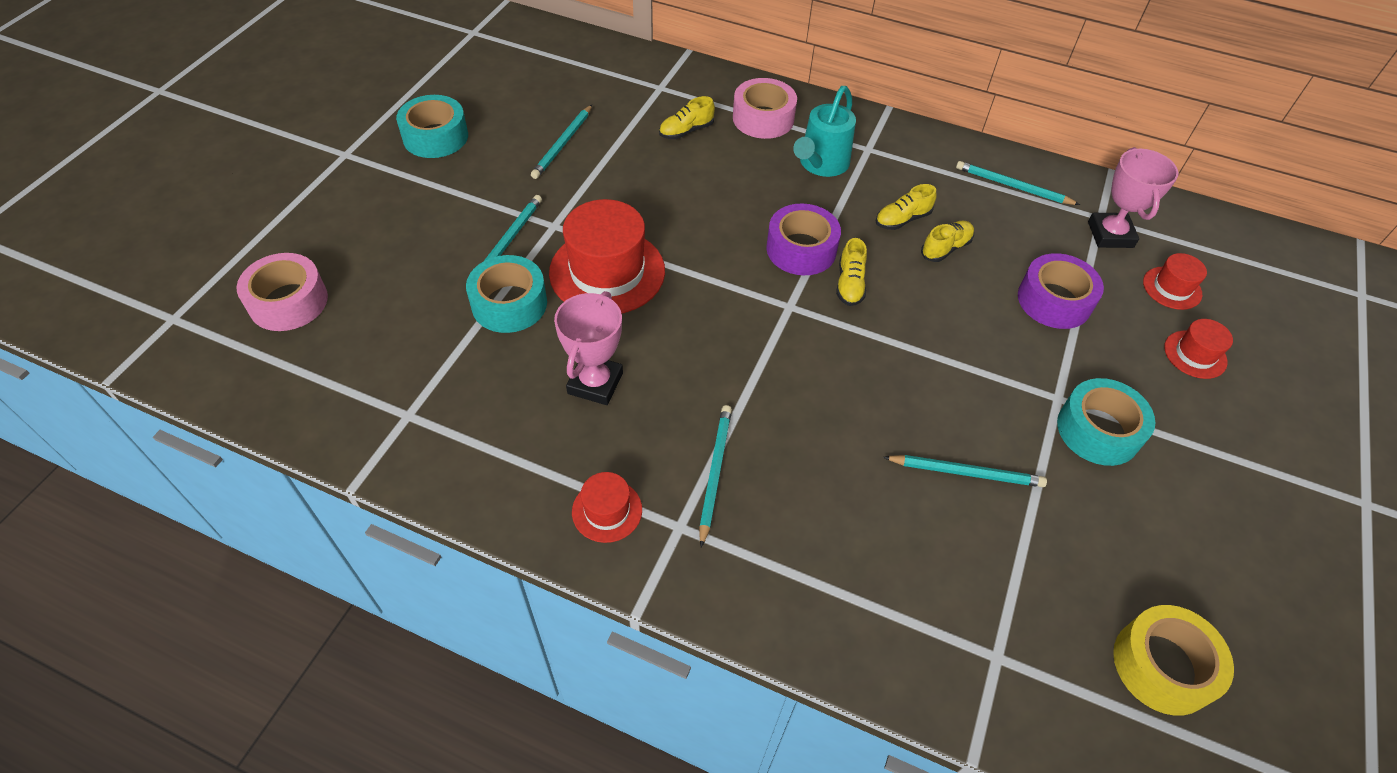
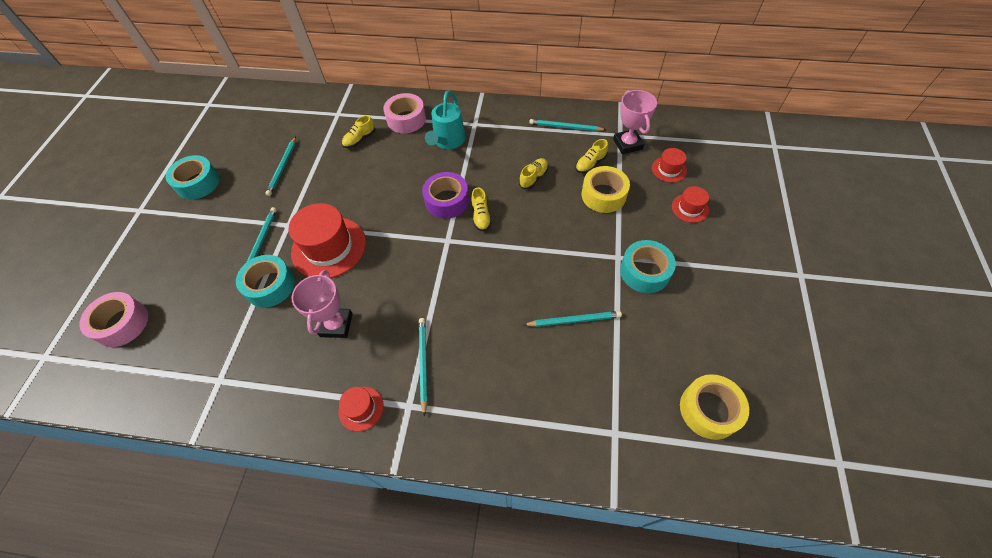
camera: 10 degrees left, 5 degrees up
yellow shoe [876,184,936,230] -> yellow shoe moved to [575,139,608,173]
purple tape [1018,253,1104,329] -> yellow tape [582,166,630,213]

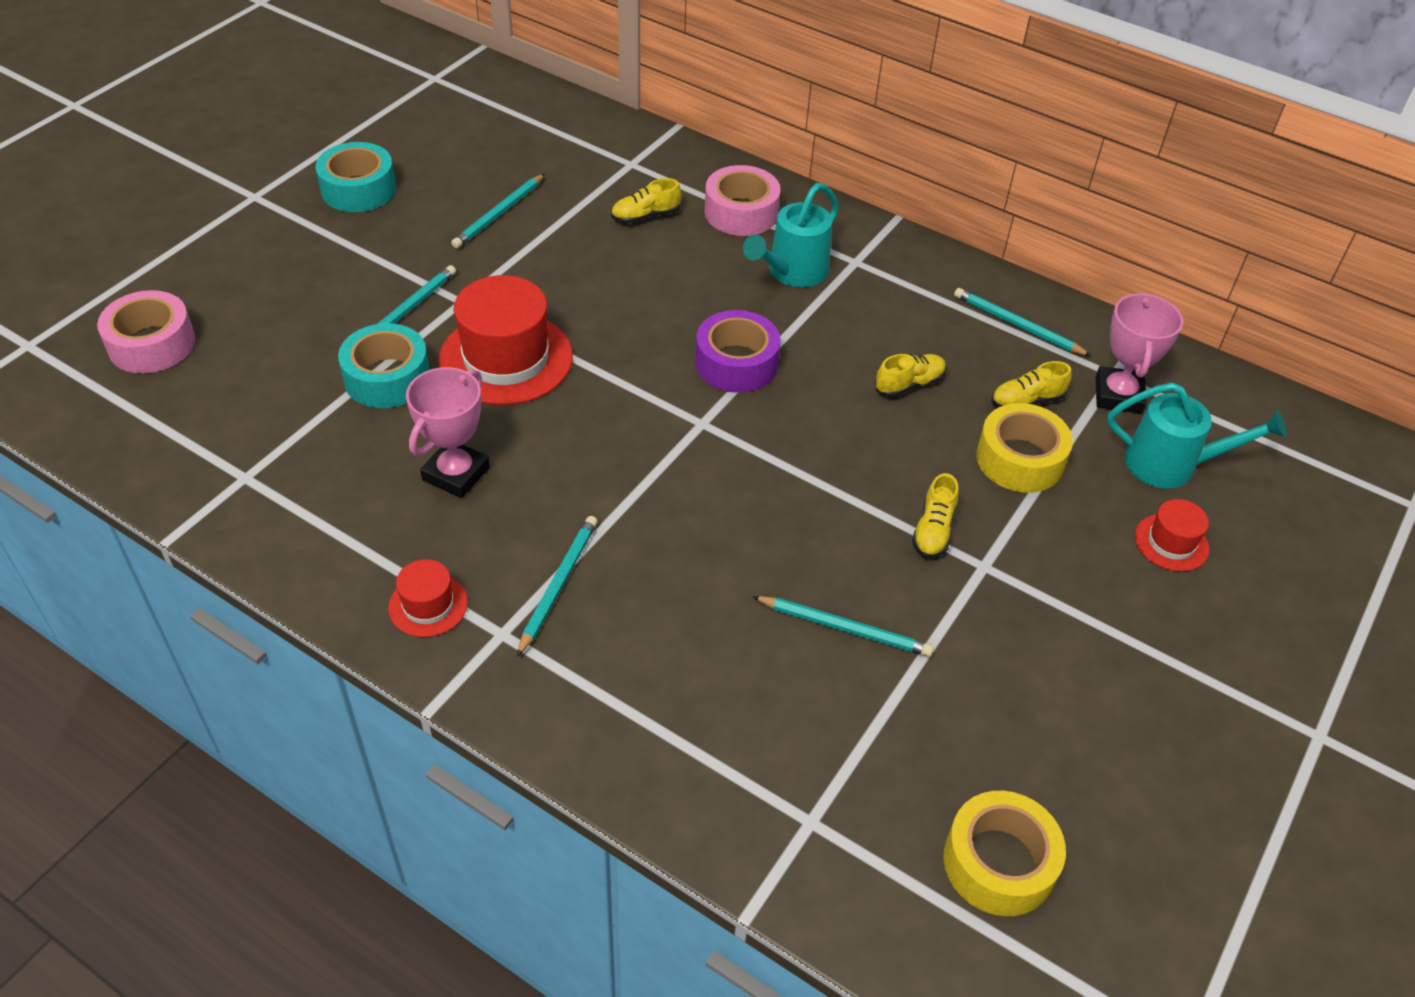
camera: 20 degrees right, 10 degrees down
yellow shoe [471,187,492,231] -> yellow shoe moved to [912,473,959,558]
turquoise tape [620,240,676,293] -> none
red hat [652,148,687,182] -> turquoise watering can [1107,382,1287,488]

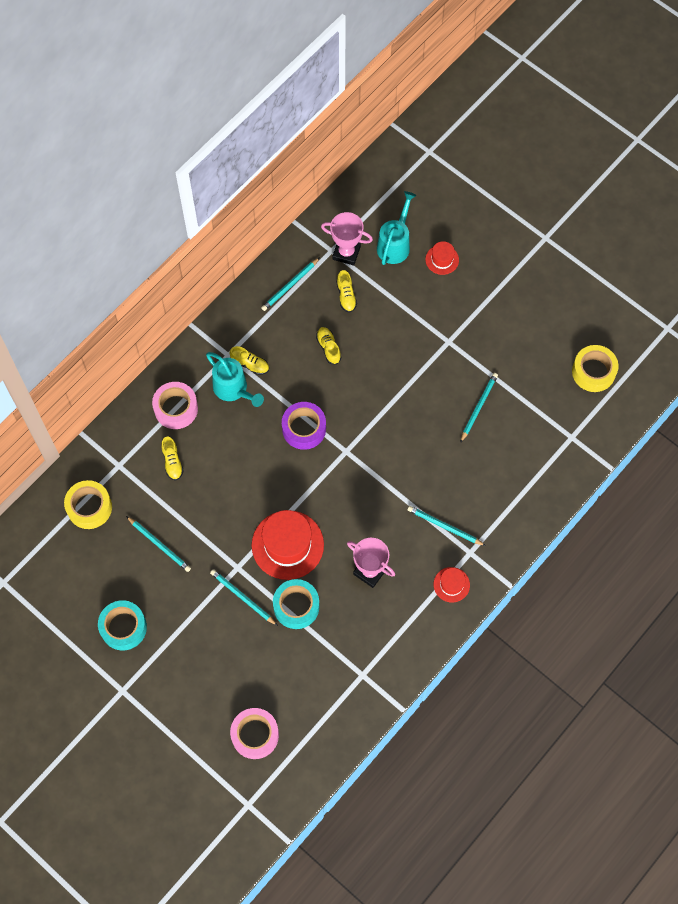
camera: 80 degrees left, 20 degrees up
yellow shoe [912,473,959,558] -> yellow shoe moved to [229,346,269,375]
yellow tape [976,403,1073,493] -> yellow tape moved to [64,480,112,529]

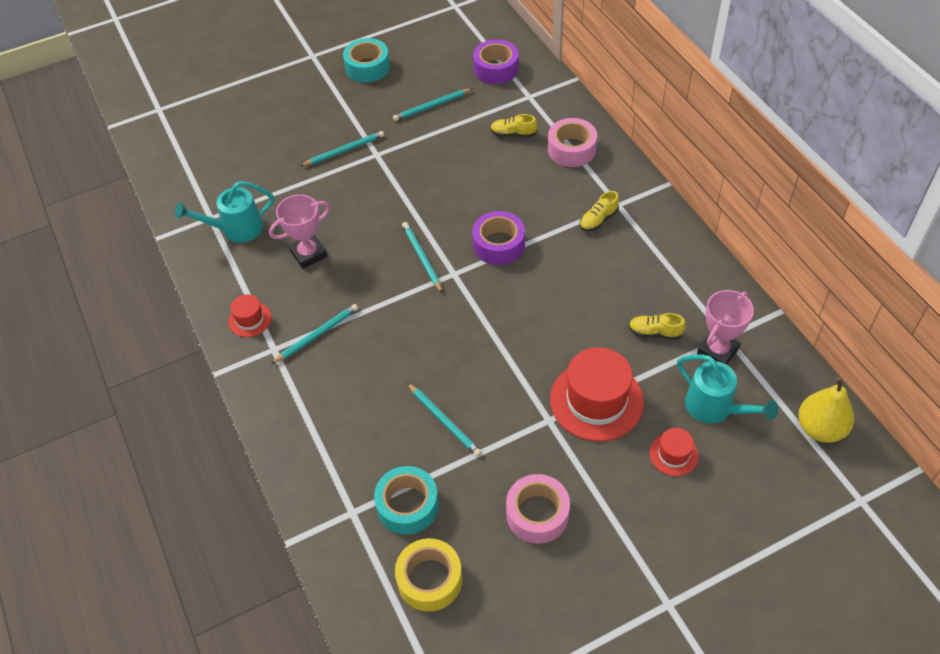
camera: 115 degrees right, 15 degrees down
yellow tape [64,480,112,529] -> purple tape [473,40,519,84]
turquoise watering can [206,352,264,407] -> turquoise watering can moved to [175,181,274,243]
pink tape [230,708,279,759] -> pink tape moved to [506,474,570,544]
red hat [252,510,324,580] -> red hat moved to [550,347,644,441]
turquoise pencil [261,257,320,311] -> turquoise pencil moved to [402,222,443,293]
turquoise tape [273,579,320,629] -> turquoise tape moved to [374,466,439,535]
yellow shoe [316,327,341,365] -> none
none -> yellow pear [798,376,854,443]

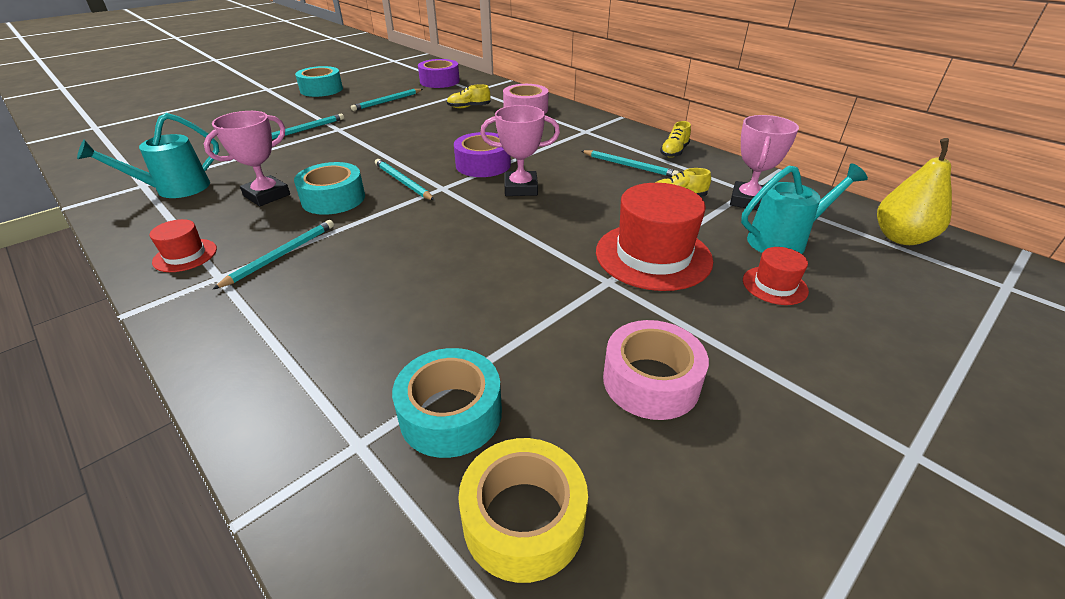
camera: 20 degrees left, 15 degrees down
turquoise pencil [407,383,482,457] -> turquoise pencil moved to [582,150,679,177]
yellow shoe [580,191,619,231] -> yellow shoe moved to [660,121,691,158]
turquoise watering can [677,354,778,424] -> turquoise watering can turned 45 degrees counterclockwise [741,163,868,254]
none -> turquoise tape [294,162,365,215]
none -> pink trophy [480,105,560,196]

